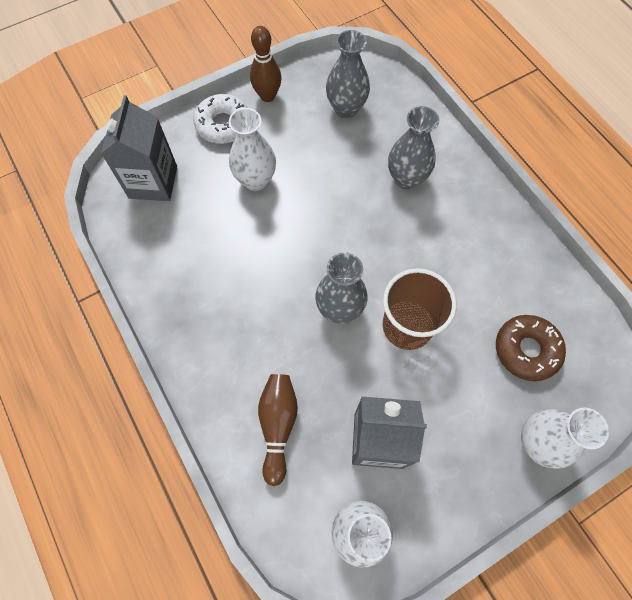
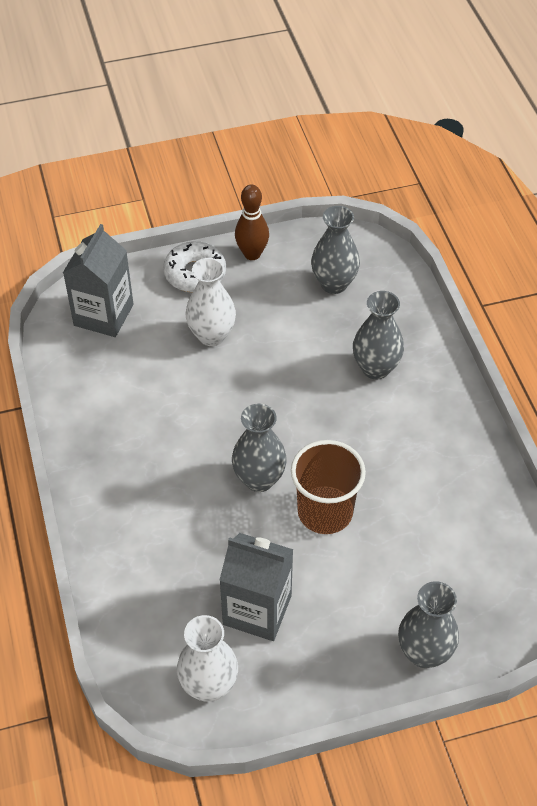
camera: 15 degrees right, 15 degrees down
brown bowling pin [258,374,298,486] -> none
brown donut [496,315,566,381] -> none
white vase [521,408,609,469] -> grey vase [398,581,459,668]

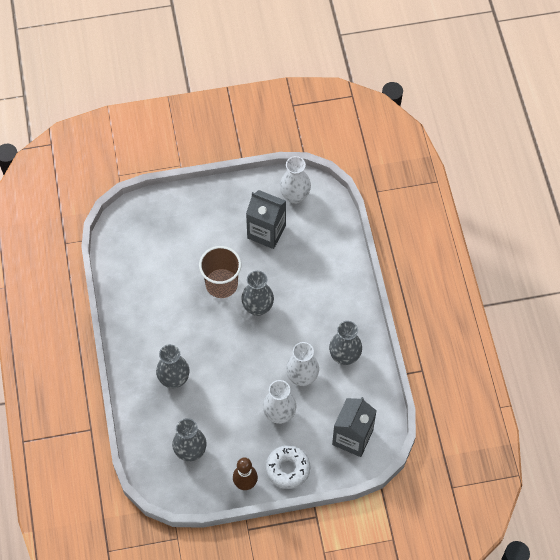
camera: 175 degrees left, 10 degrees up
grey vase [398,581,459,668] -> grey vase moved to [329,321,362,365]
none -> white vase [286,342,319,386]

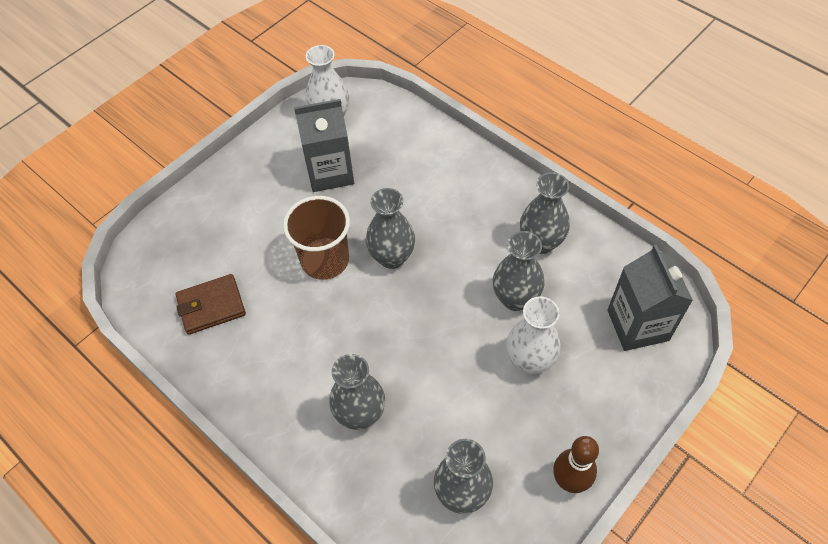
camera: 35 degrees left, 5 degrees down
white donut [266,445,310,489] -> none
white vase [286,342,319,386] -> grey vase [493,231,544,311]
none -> brown wallet [176,274,246,335]

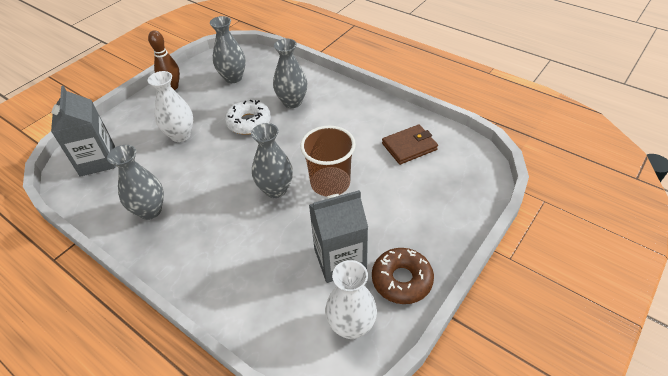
camera: 175 degrees right, 10 degrees down
grey vase [493,231,544,311] -> none
none -> white donut [225,100,271,135]
none -> brown donut [372,248,434,304]

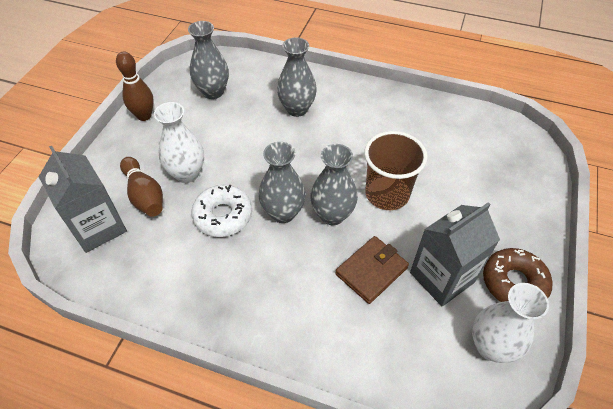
camera: 20 degrees left, 5 degrees up
grey vase [107,145,164,220] -> grey vase moved to [258,142,306,223]
white donut [225,100,271,135] -> white donut moved to [191,185,252,237]
brown wallet [382,125,438,165] -> brown wallet moved to [335,236,409,304]
none -> brown bowling pin [120,157,163,217]

